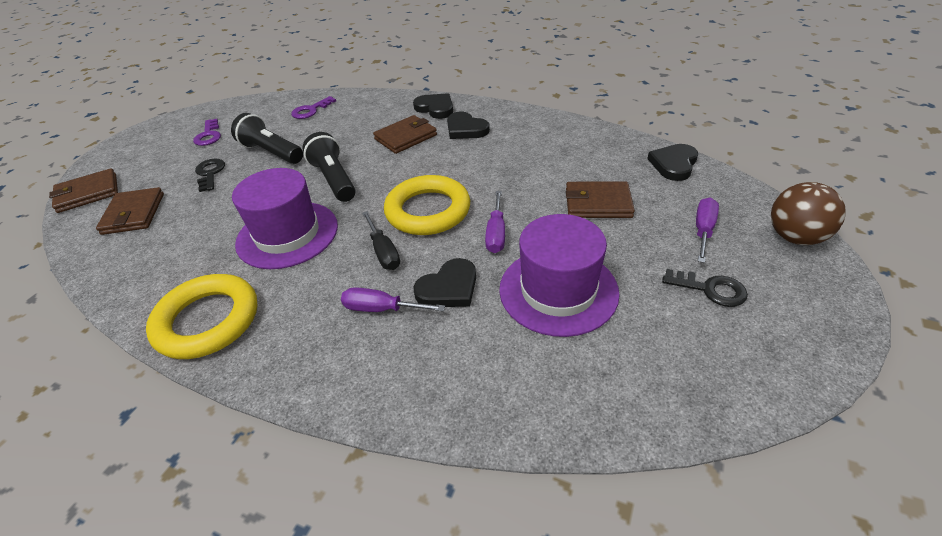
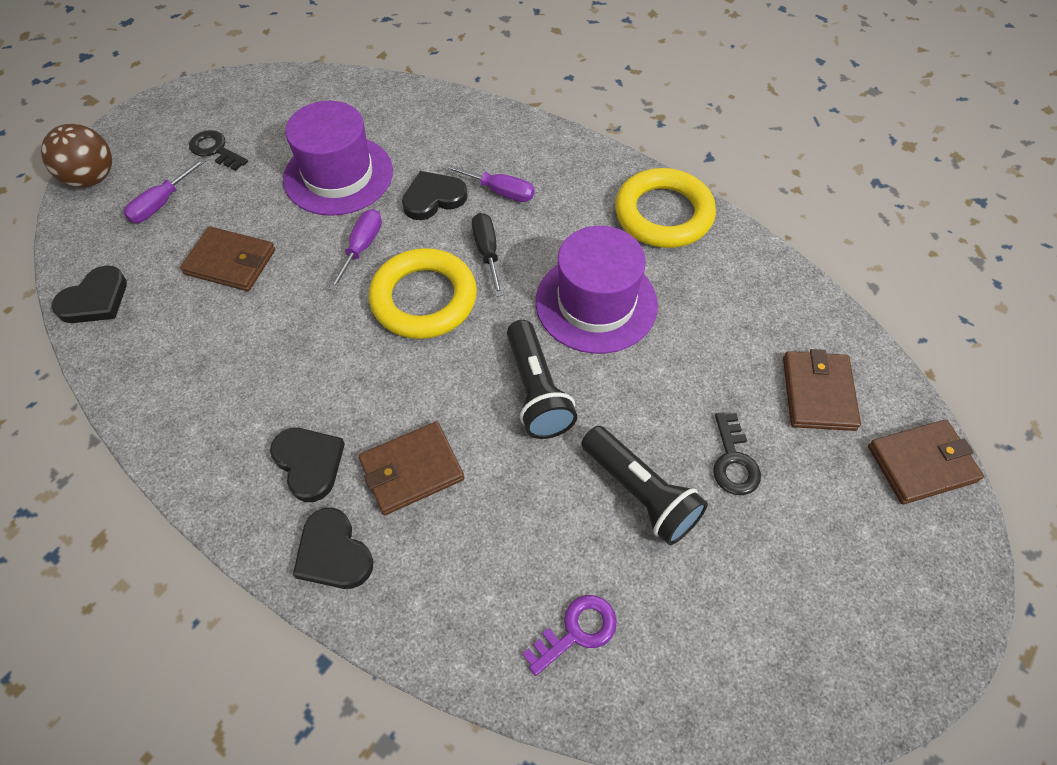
camera: 170 degrees left, 15 degrees up
purple key [193,119,221,146] -> none

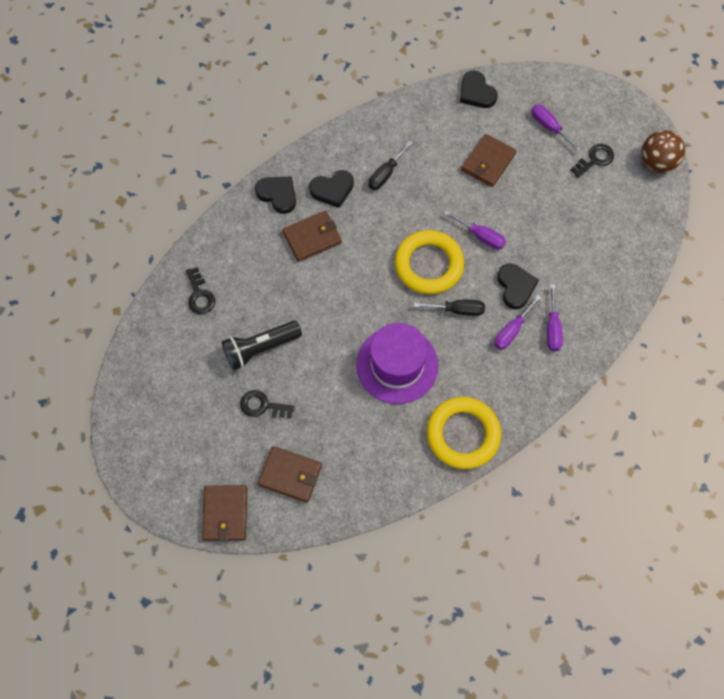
camera: 105 degrees right, 10 degrees up
brown ball [41,124,112,188] -> brown ball moved to [641,130,685,173]
purple hat [283,101,393,216] -> none
black heart [293,507,373,589] -> black heart turned 60 degrees clockwise [255,176,296,214]
brown wallet [358,421,464,515] -> brown wallet turned 75 degrees clockwise [282,211,342,262]
black flashlight [507,320,577,439] -> none
purple key [522,595,617,676] -> black key [186,267,215,314]
none -> black screwdriver [368,140,413,190]
none -> purple screwdriver [547,284,563,351]

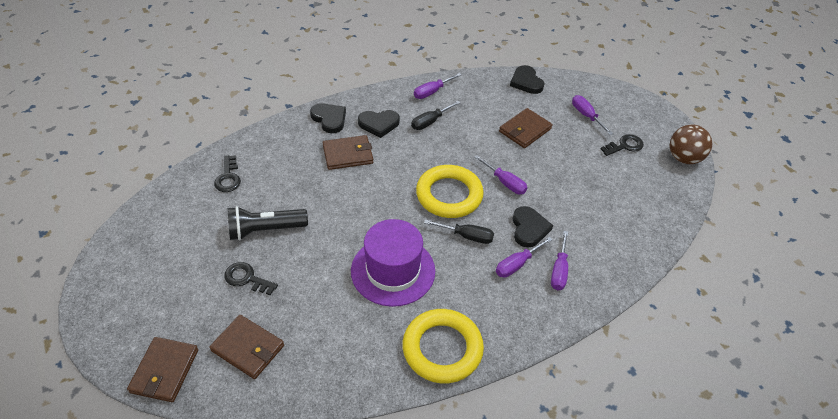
camera: 10 degrees right, 20 degrees down
none -> purple screwdriver [414,73,462,99]

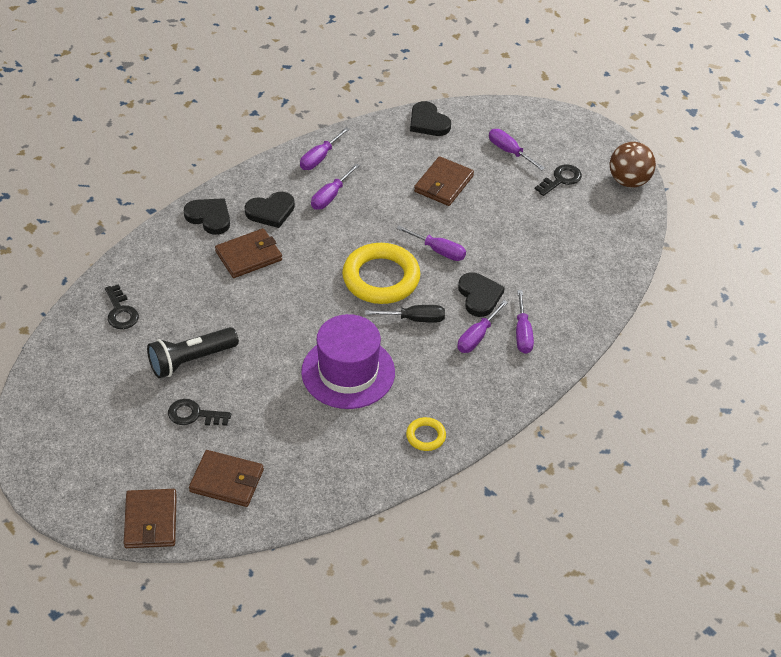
camera: 15 degrees left, 0 degrees up
yellow ring [402,309,484,383] -> yellow ring [406,417,446,451], size x0.47
black screwdriver [411,101,461,130] -> purple screwdriver [311,164,360,210]

